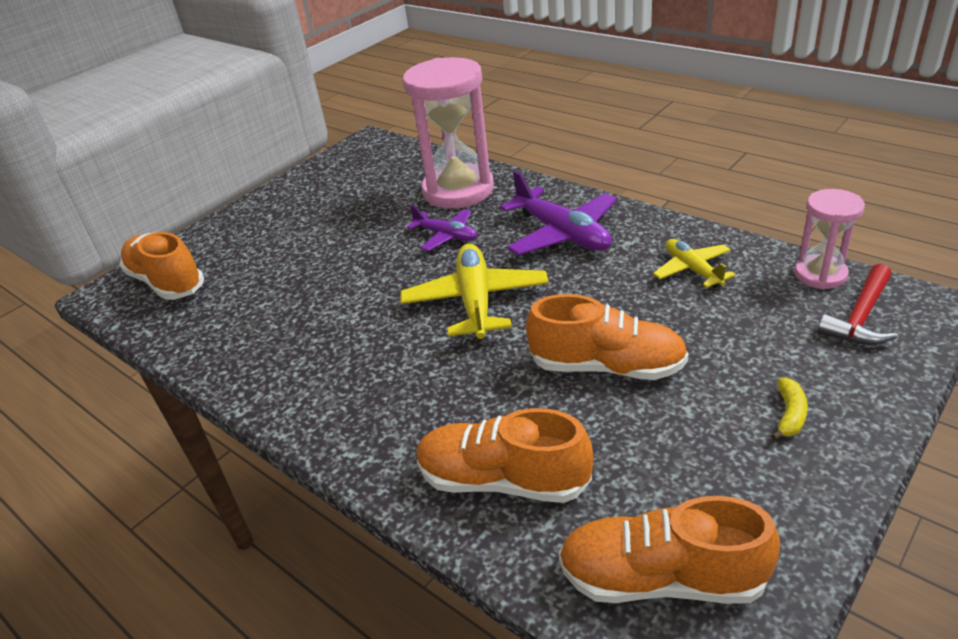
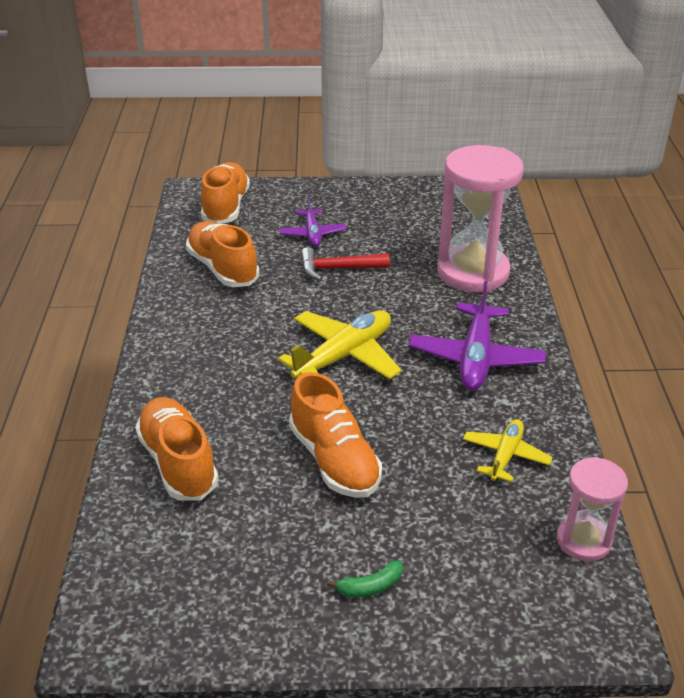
camera: 45 degrees right, 0 degrees up
purple plane [407,205,477,251] -> purple plane moved to [279,197,347,247]
orange shoe [558,496,780,604] -> orange shoe moved to [186,221,259,287]
yellow banana [771,378,808,440] -> green banana [327,560,403,598]
red hammer [817,264,898,345] -> red hammer moved to [300,247,390,281]

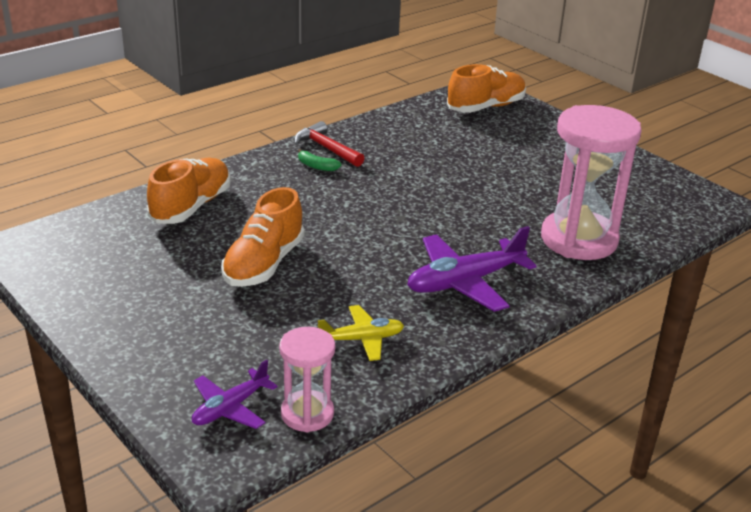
camera: 50 degrees right, 5 degrees down
orange shoe [186,221,259,287] -> none
yellow plane [278,310,402,379] -> none
purple plane [279,197,347,247] -> purple plane moved to [192,359,278,429]
red hammer [300,247,390,281] -> red hammer moved to [294,121,364,167]
green banana [327,560,403,598] -> green banana moved to [298,149,342,171]

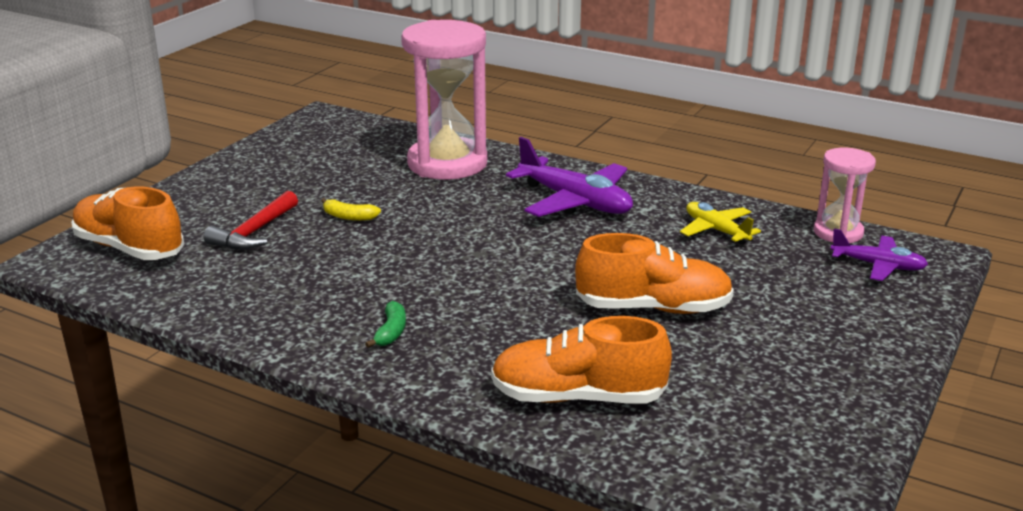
camera: 110 degrees left, 5 degrees down
red hammer [294,121,364,167] -> red hammer moved to [204,191,298,250]
none -> yellow banana [321,198,381,221]

